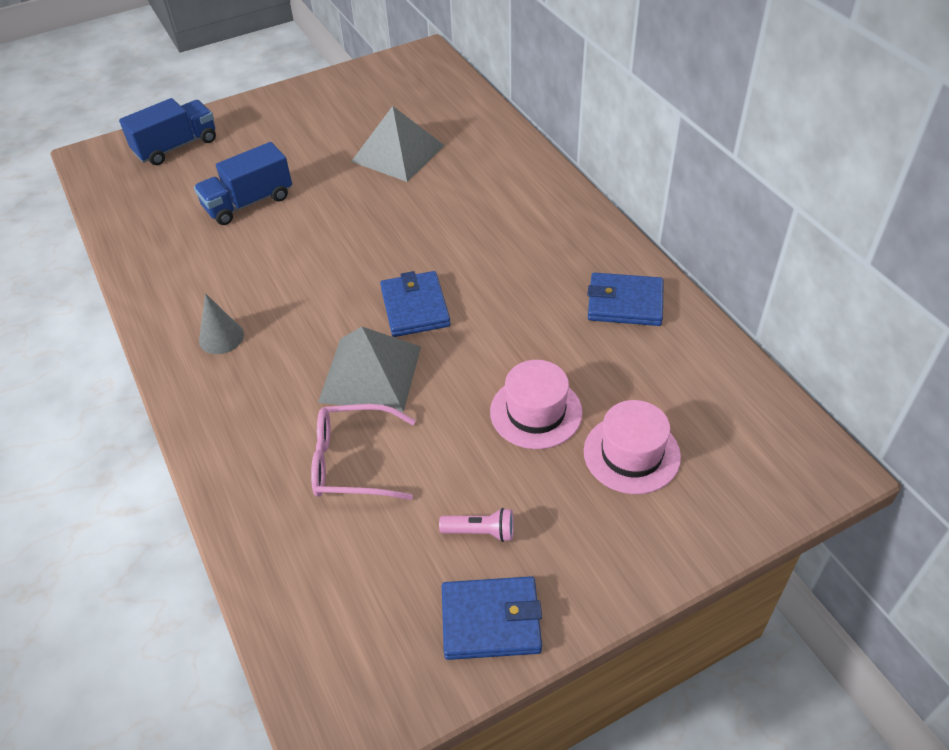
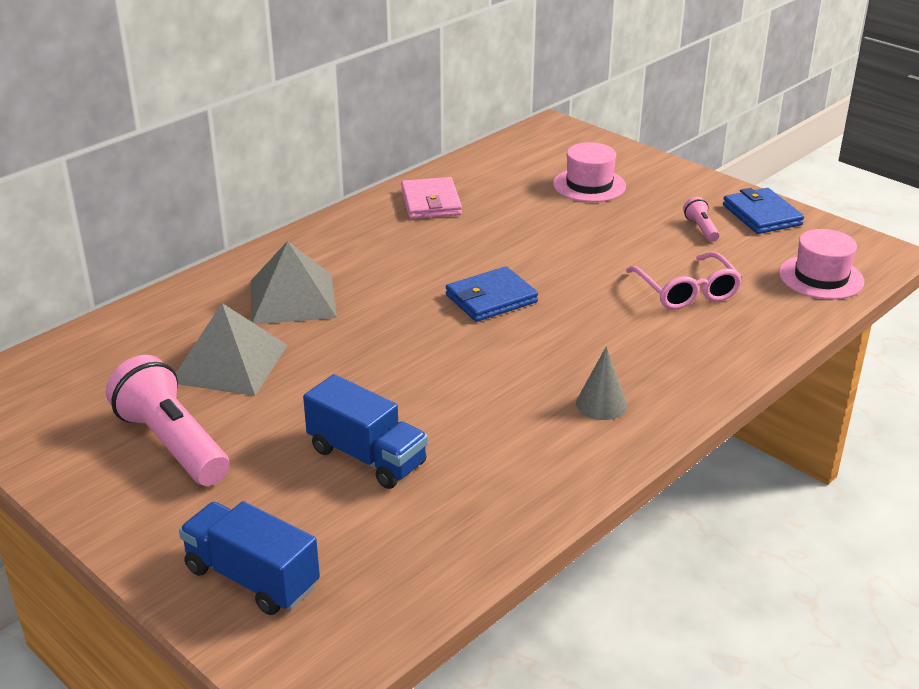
camera: 110 degrees left, 15 degrees down
grey pyramid [318,327,421,412] -> grey pyramid moved to [251,241,337,324]
pink hat [490,360,583,449] -> pink hat moved to [779,229,864,300]
blue wallet [588,272,664,326] -> pink wallet [401,177,462,219]
none -> pink flashlight [106,355,229,486]

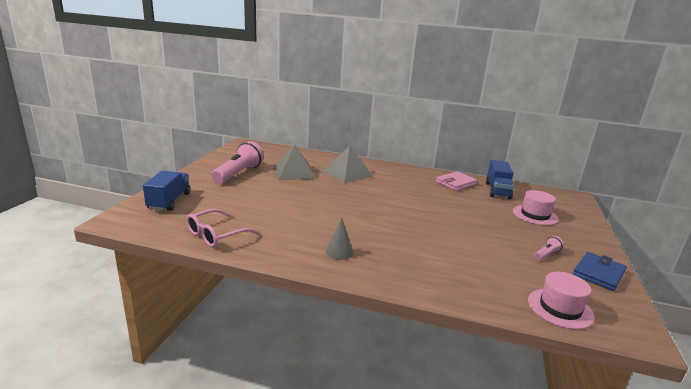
camera: 60 degrees right, 10 degrees down
blue truck [303,374,428,489] -> blue truck moved to [486,160,514,199]
blue wallet [446,266,538,322] -> none
pink glasses [626,252,742,310] -> pink glasses moved to [186,209,259,247]

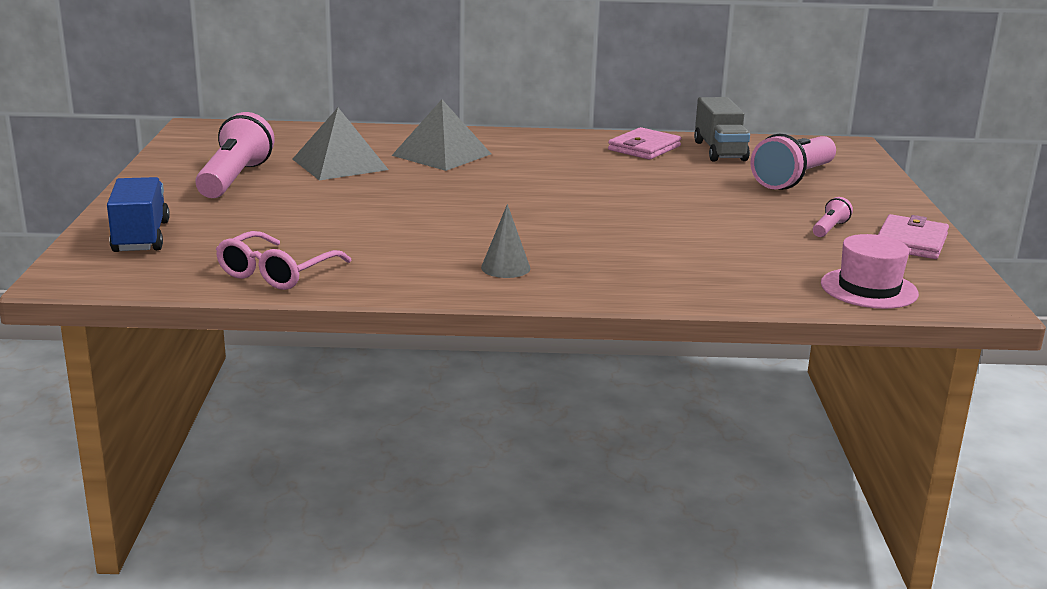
camera: 15 degrees left, 0 degrees up
blue truck [486,160,514,199] -> grey truck [694,97,750,162]
pink hat [513,190,559,225] -> pink flashlight [750,134,836,190]
blue wallet [573,252,627,291] -> pink wallet [878,214,949,259]

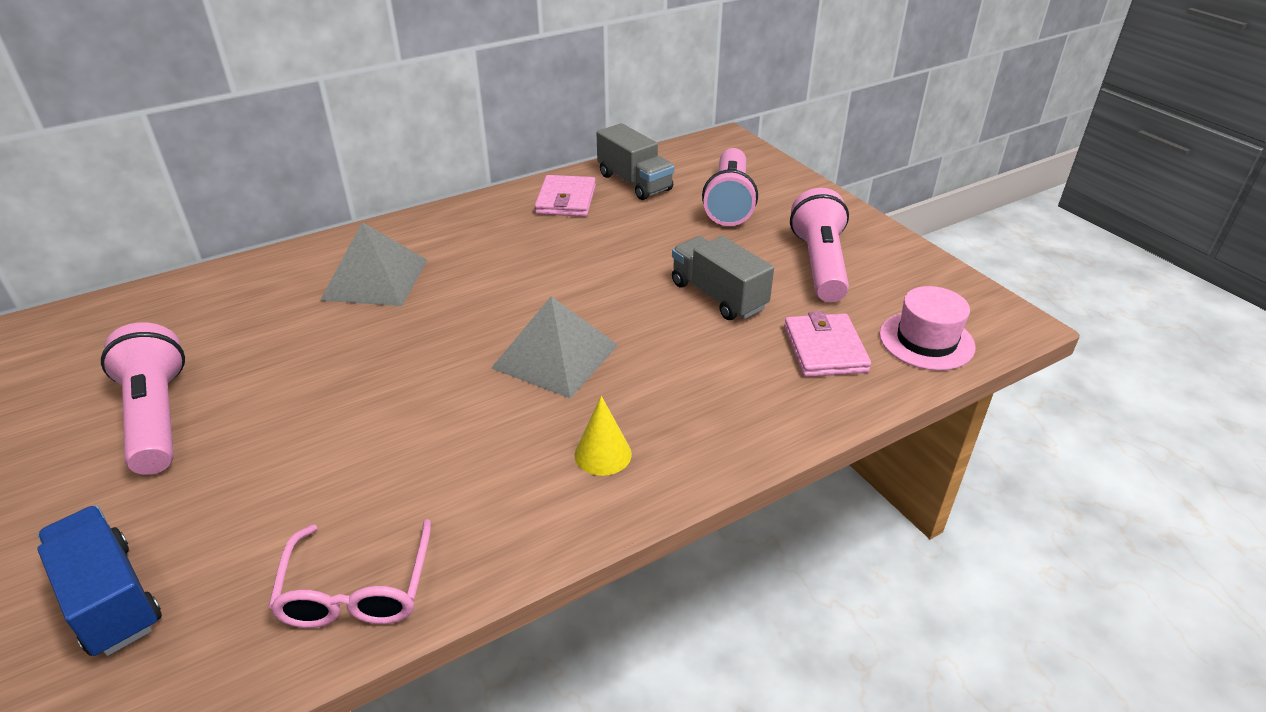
camera: 30 degrees left, 15 degrees up
grey pyramid [293,108,389,180] -> grey pyramid moved to [491,296,618,398]
grey cone [481,204,530,278] -> yellow cone [574,396,632,476]
pink flashlight [813,197,853,237] -> pink flashlight [790,188,849,302], size x2.20
pink wallet [878,214,949,259] -> pink wallet moved to [784,311,871,377]
none -> grey truck [672,236,774,320]

